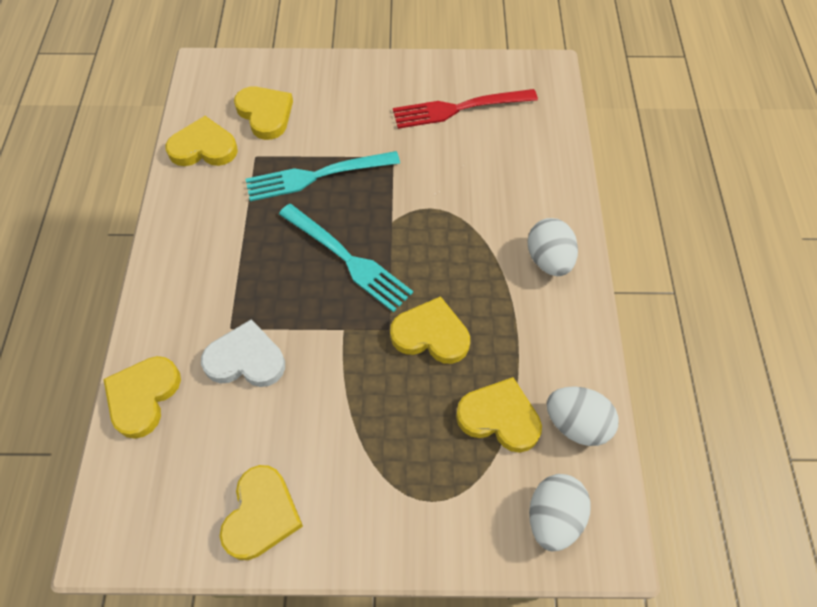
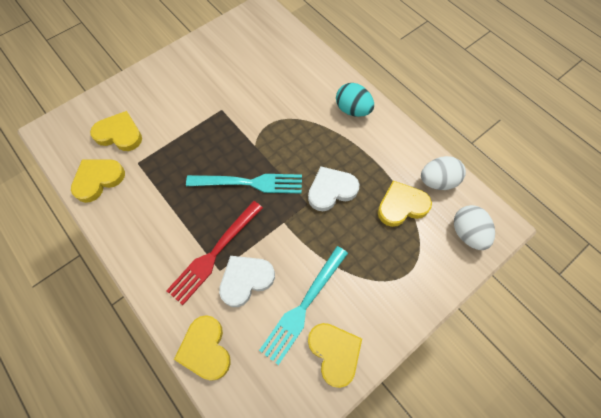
camera: 40 degrees left, 5 degrees up
turquoise fork [246,151,400,201] -> turquoise fork moved to [259,246,348,365]
yellow heart [390,296,470,364] -> white heart [308,166,359,211]
red fork [393,89,538,129] -> red fork moved to [166,201,263,305]
white egg [527,218,578,276] -> turquoise egg [336,83,374,117]

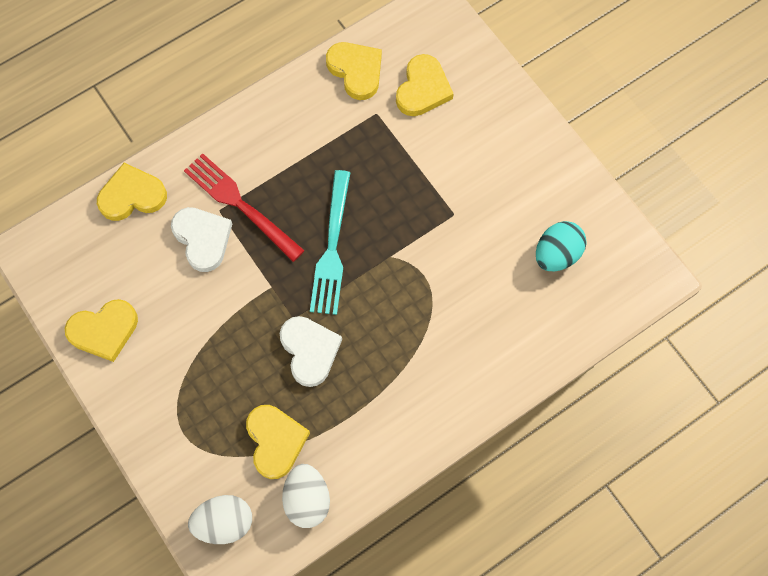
camera: 95 degrees right, 5 degrees up
turquoise fork [259,246,348,365] -> none
turquoise egg [336,83,374,117] -> turquoise egg moved to [536,221,587,271]

